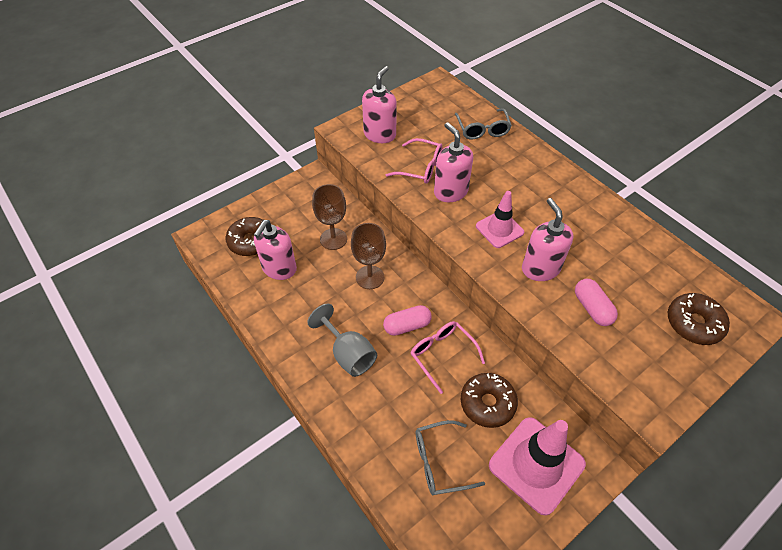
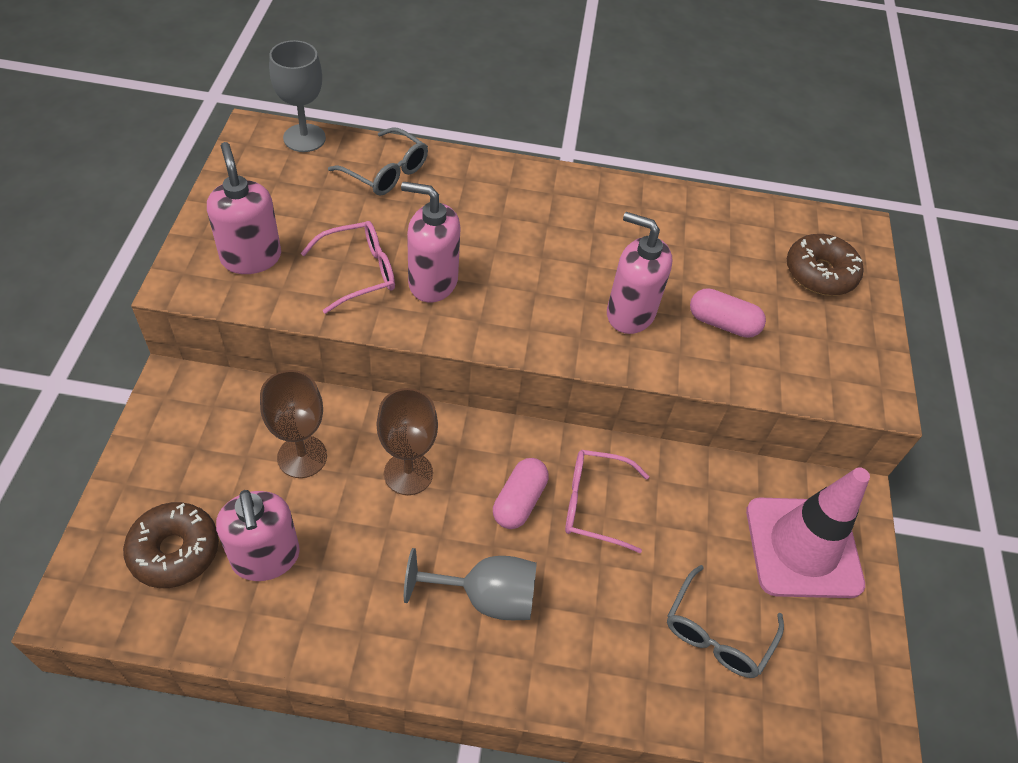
camera: 50 degrees left, 0 degrees up
brown donut [461,373,518,428] -> none
pink traffic cone [476,191,524,248] -> none
none -> grey goblet [269,40,326,152]

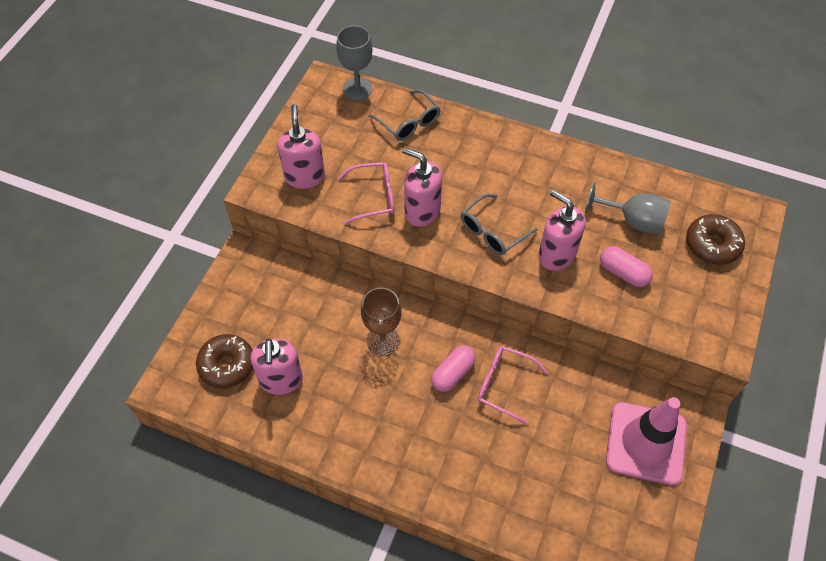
camera: 20 degrees right, 5 degrees up
brown goblet [260,370,327,478] -> none
grey goblet [404,548,537,620] -> grey goblet moved to [584,182,671,235]
grey glasses [667,565,784,678] -> grey glasses moved to [461,194,538,255]

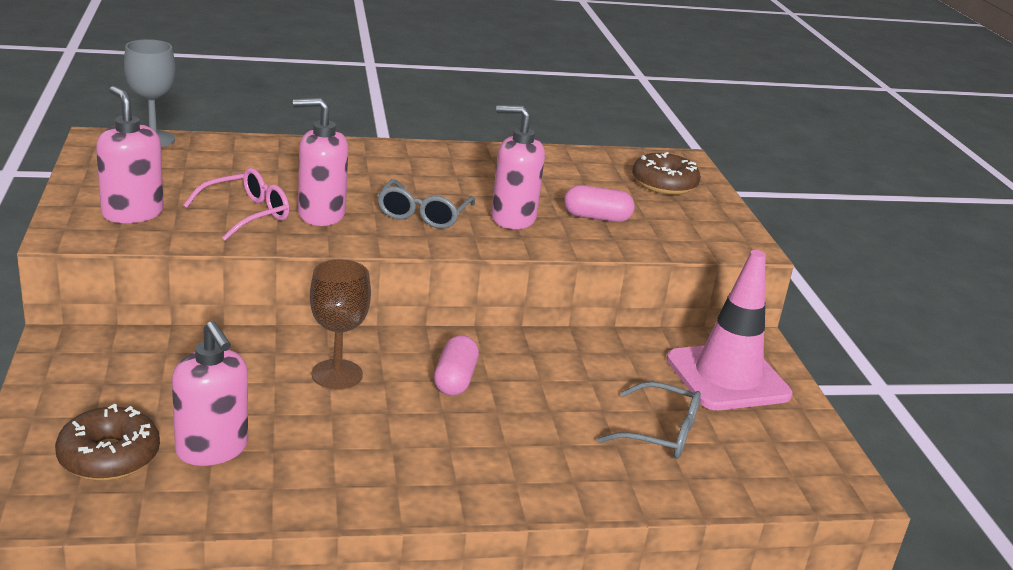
camera: 35 degrees left, 30 degrees down
grey glasses [369,89,440,141] -> grey glasses moved to [597,381,701,459]
pink glasses [478,346,548,425] -> none
grey goblet [584,182,671,235] -> none

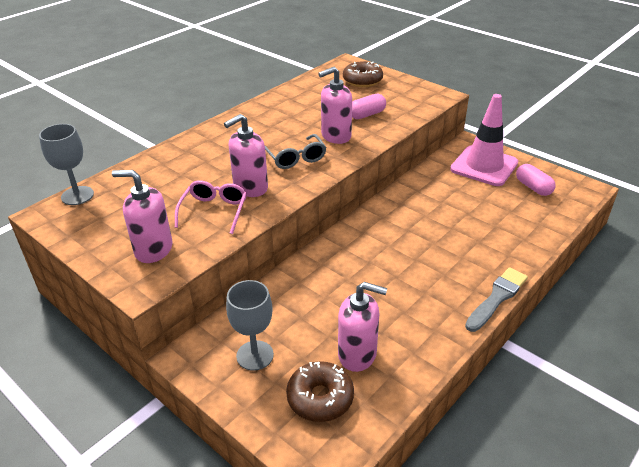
camera: 35 degrees left, 10 degrees up
brown goblet [310,259,371,389] -> none
pink capsule [434,335,479,396] -> pink capsule moved to [516,164,555,196]
grey glasses [597,381,701,459] -> none
none -> grey goblet [226,280,274,371]
none -> grey brush [465,267,528,332]

